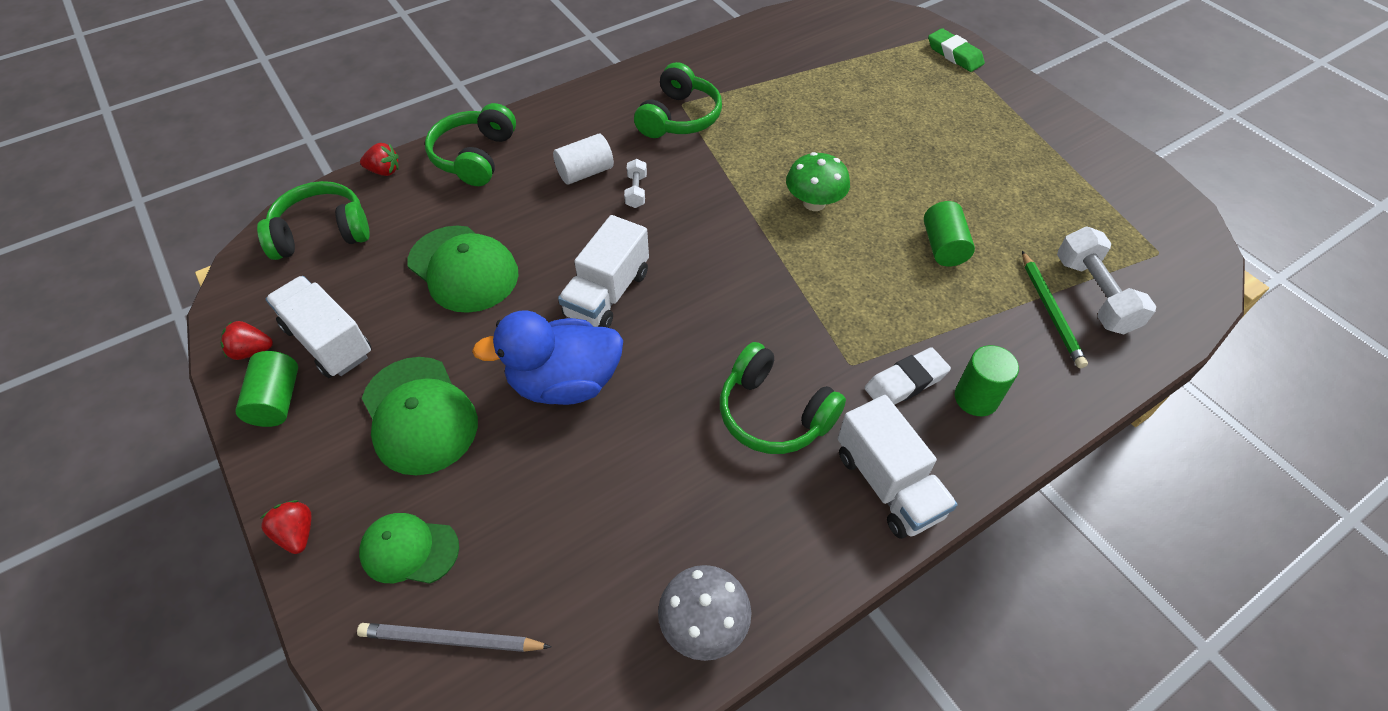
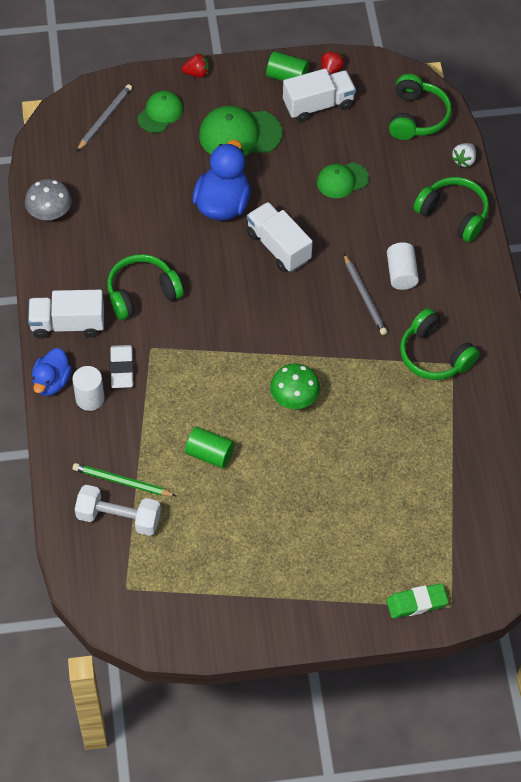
camera: 115 degrees right, 5 degrees up
red strawberry [360,143,399,176] -> white strawberry [452,143,476,167]
green cap [407,226,518,313] -> green cap [317,162,369,198], size x0.63
white dumbbell [624,159,647,208] -> grey pencil [344,254,388,335]
green cylinder [955,345,1019,416] -> white cylinder [72,366,105,411]
none -> blue duck [32,348,72,396]

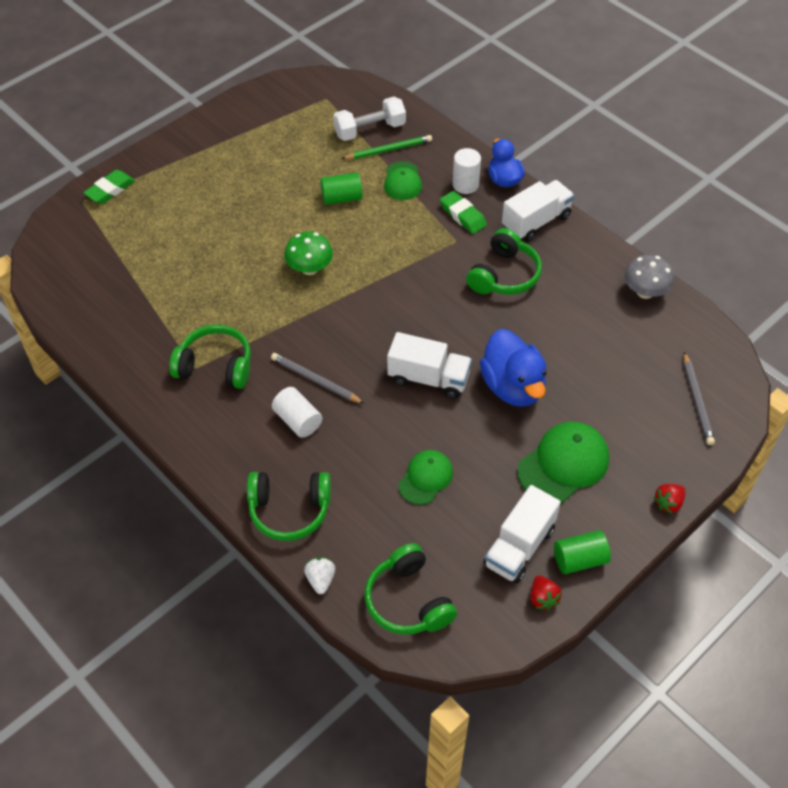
camera: 145 degrees right, 5 degrees down
white eraser [110,345,134,388] -> green eraser [440,191,487,234]
green cap [137,91,183,133] -> green cap moved to [384,161,422,200]

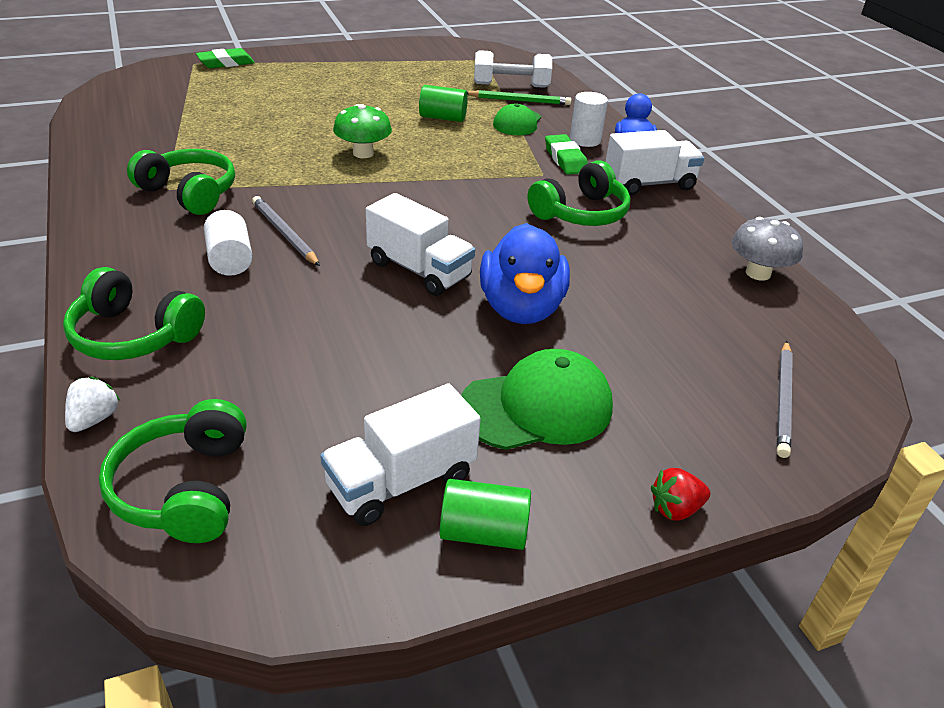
camera: 20 degrees right, 15 degrees down
green cap [398,450,453,505] -> none
red strawberry [531,575,562,610] -> none

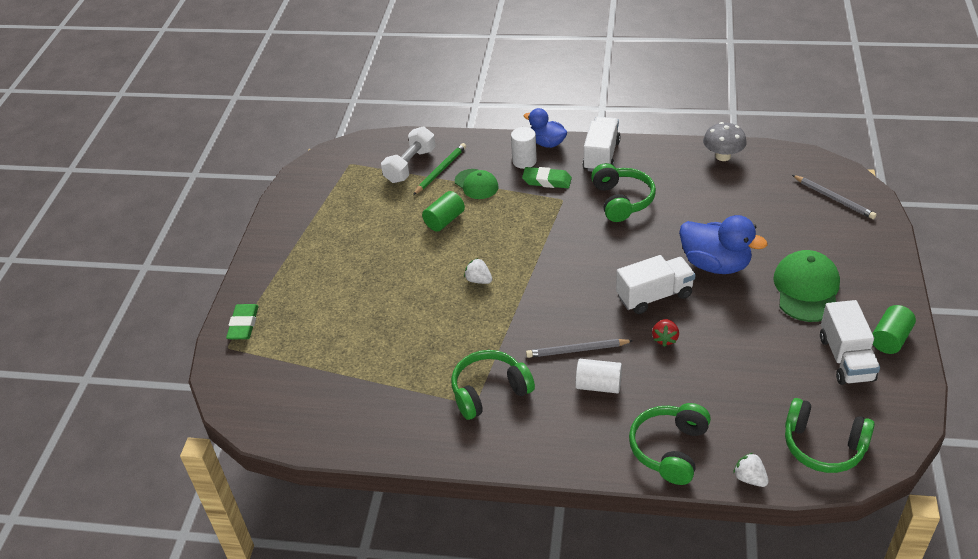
camera: 55 degrees left, 5 degrees up
green headphones [63,267,205,360] -> green headphones turned 150 degrees clockwise [629,403,711,485]
green mushroom [333,104,392,158] -> white strawberry [464,258,492,284]
red strawberry [651,468,710,521] -> red strawberry moved to [652,319,679,347]

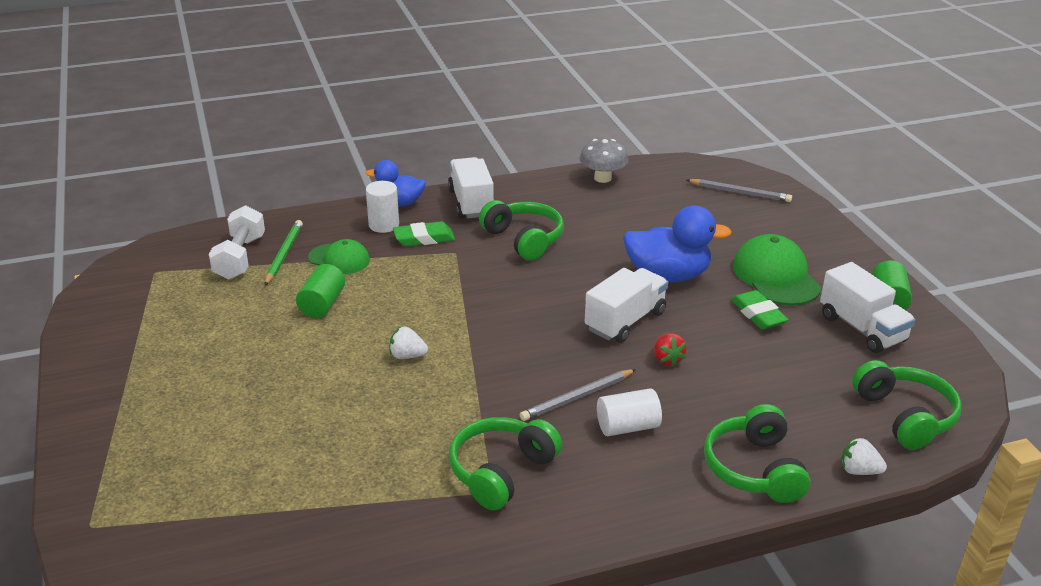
camera: 30 degrees left, 10 degrees down
green eraser [226,304,259,339] -> green eraser moved to [731,290,789,330]
green headphones [785,398,875,473] -> green headphones turned 105 degrees counterclockwise [852,360,962,450]

